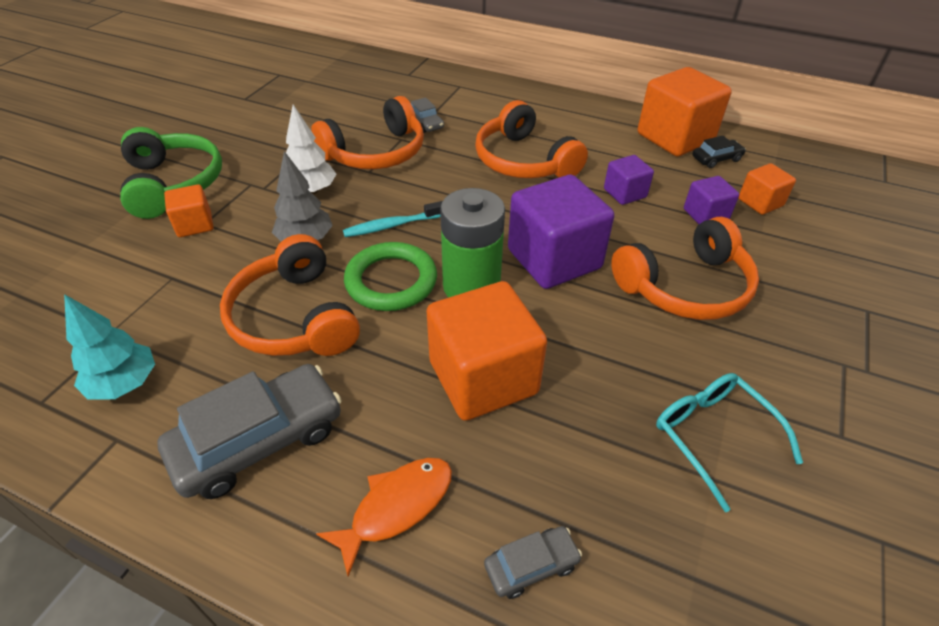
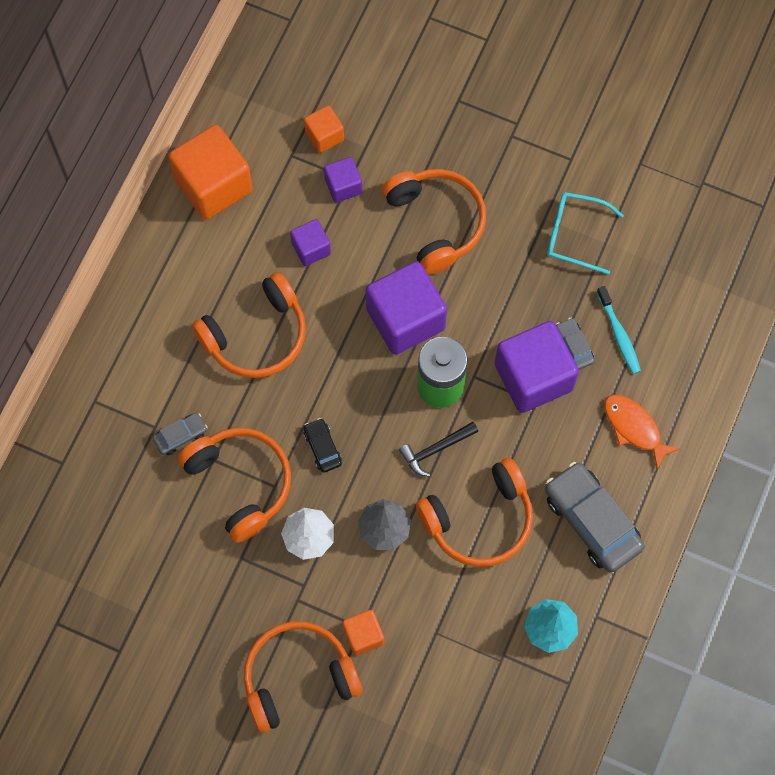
camera: 90 degrees left, 25 degrees up
green headphones [120,127,222,219] -> orange headphones [243,621,363,733]
turquoise toothbrush [343,201,443,237] -> turquoise toothbrush moved to [597,286,641,374]
green ring [344,242,437,311] -> black hammer [399,422,478,477]
orange cube [427,281,547,421] -> purple cube [495,321,579,413]
grey car [484,526,582,599] -> grey car moved to [556,318,595,370]
turquoise glasses [656,373,803,512] -> turquoise glasses turned 45 degrees clockwise [547,192,624,275]
black car [693,136,746,168] -> black car moved to [303,418,342,473]

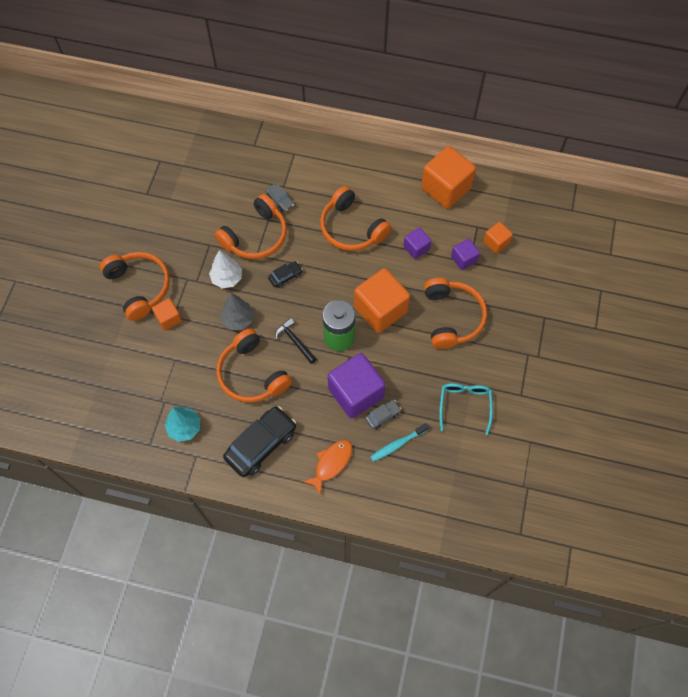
camera: 80 degrees right, 5 degrees down
purple cube [366,261,447,355] -> orange cube [354,268,410,333]
orange headphones [382,169,486,275] -> orange headphones turned 60 degrees counterclockwise [424,278,487,349]
grey car [545,462,645,573] -> black car [223,406,296,477]

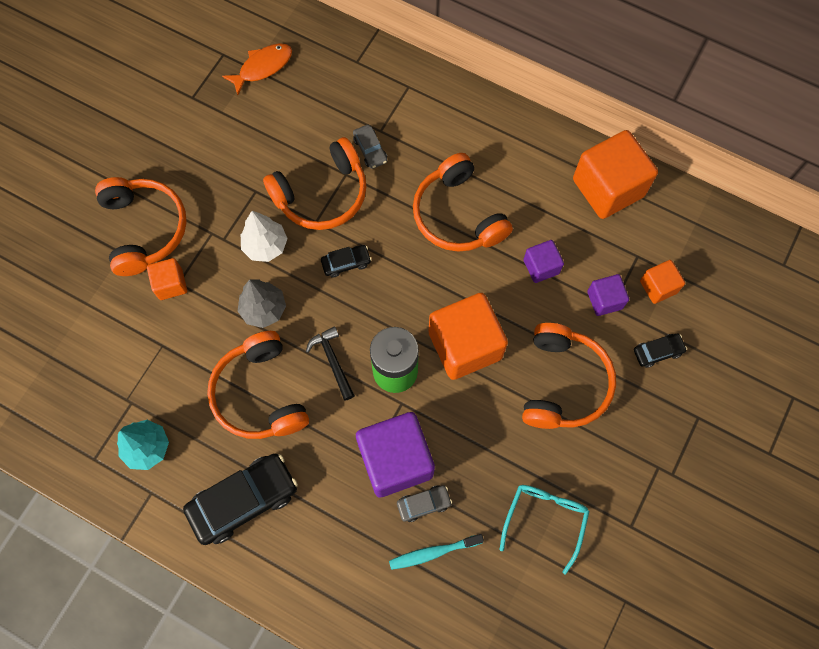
camera: 15 degrees right, 5 degrees up
orange fish [303,440,352,495] -> orange fish moved to [222,43,292,95]
none -> black car [634,334,687,368]

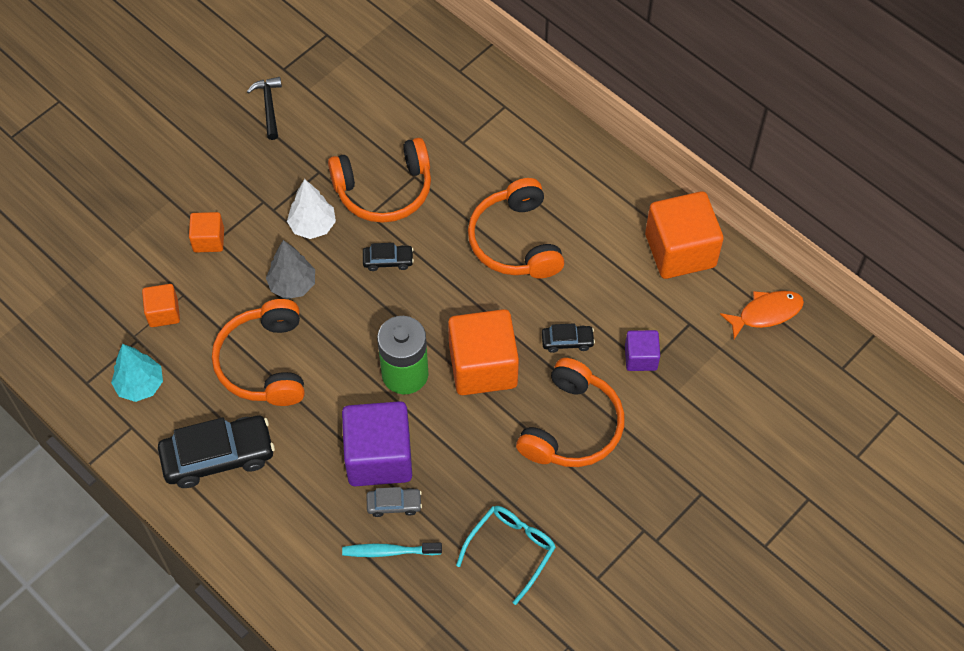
camera: 15 degrees right, 10 degrees down
orange headphones [95,177,187,276] -> none
orange fish [222,43,292,95] -> orange fish moved to [720,291,804,339]
black hammer [306,326,355,401] -> black hammer moved to [247,77,282,140]
grey car [353,125,387,169] -> none
purple cube [523,240,564,283] -> none
black car [634,334,687,368] -> black car moved to [542,323,595,353]
orange cube [640,260,685,304] -> orange cube moved to [142,284,180,327]

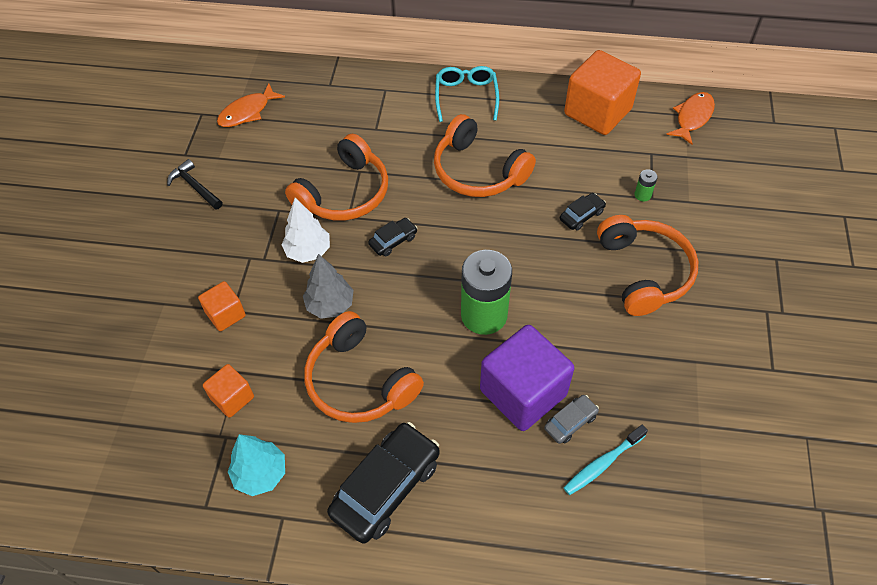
camera: 35 degrees left, 5 degrees down
orange cube [448,309,519,395] -> none
turquoise glasses [456,506,556,605] -> turquoise glasses moved to [435,66,499,122]
purple cube [625,330,660,371] -> green battery [635,169,658,202]
none -> orange fish [217,83,285,127]

